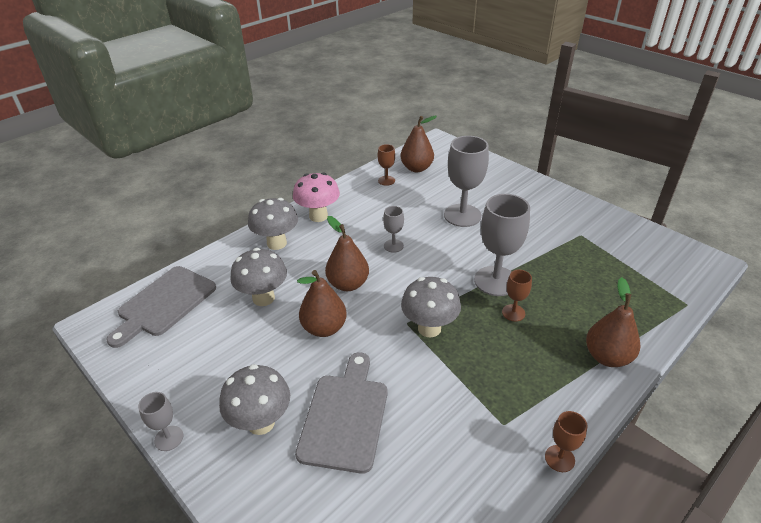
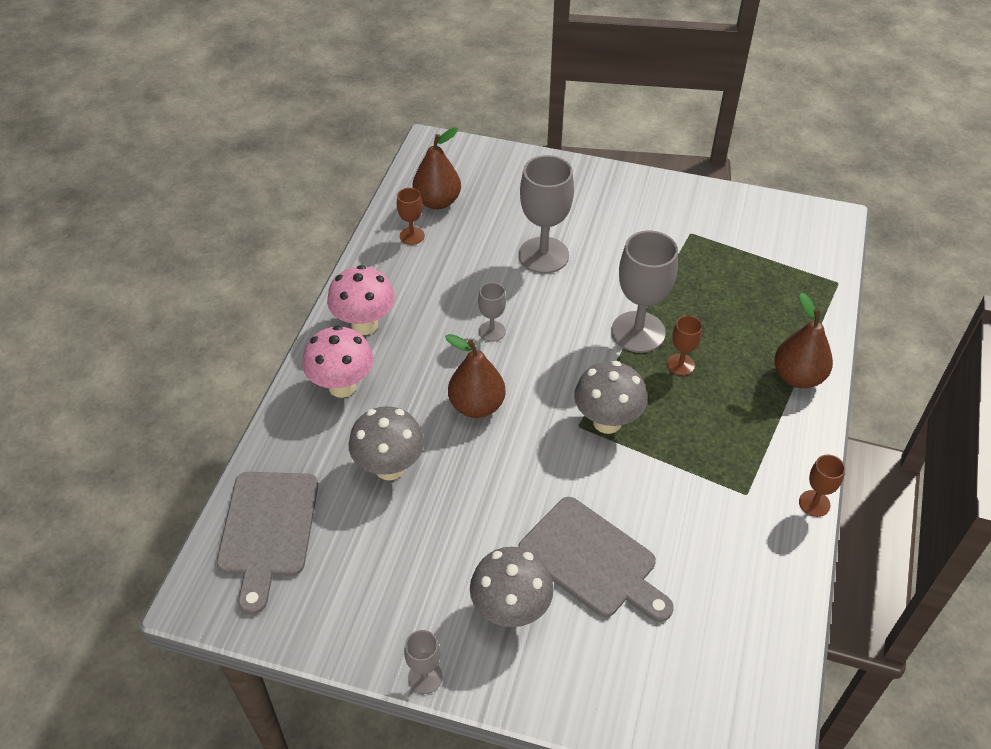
camera: 30 degrees left, 10 degrees up
grey mushroom [248,198,298,250] -> pink mushroom [302,325,374,398]
grey cutting board [295,352,388,474] -> grey cutting board turned 150 degrees clockwise [518,497,674,622]
brown pear [297,270,347,337] -> none

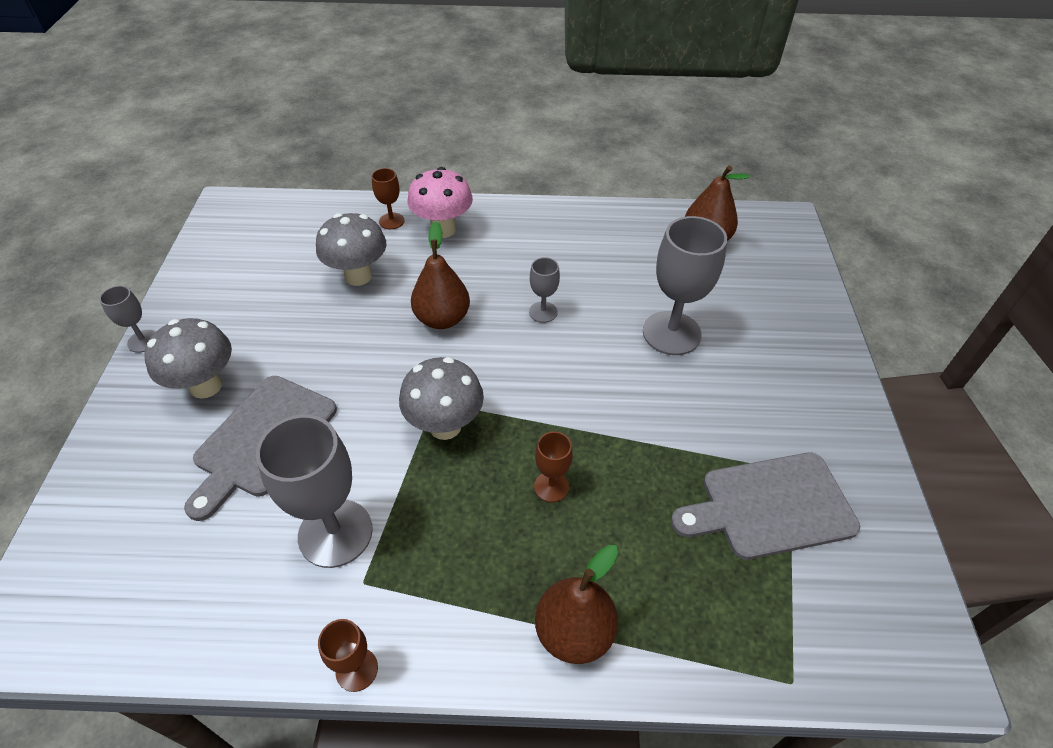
camera: 75 degrees right, 0 degrees up
grey cutting board [216,472,318,615] -> grey cutting board moved to [671,452,860,560]
pink mushroom [327,265,395,335] -> none
brown goblet [397,188,425,245] -> brown goblet moved to [372,168,405,229]
grey goblet [611,230,678,353] -> grey goblet moved to [256,415,373,568]

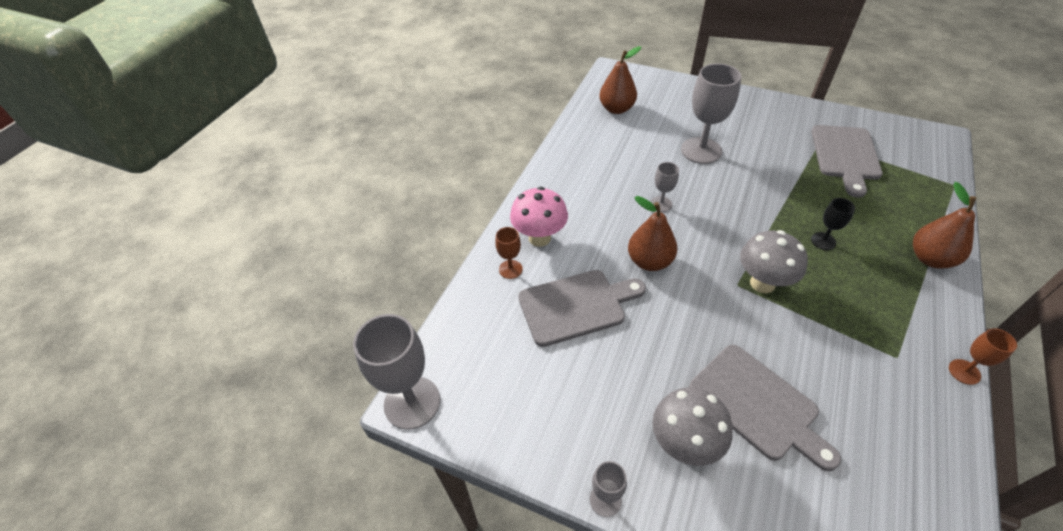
camera: 65 degrees left, 0 degrees up
grey goblet [256,415,373,568] -> grey goblet moved to [353,314,440,430]
grey mushroom [316,213,386,286] -> grey cutting board [518,270,646,347]
brown goblet [534,431,573,502] -> black goblet [811,198,855,250]

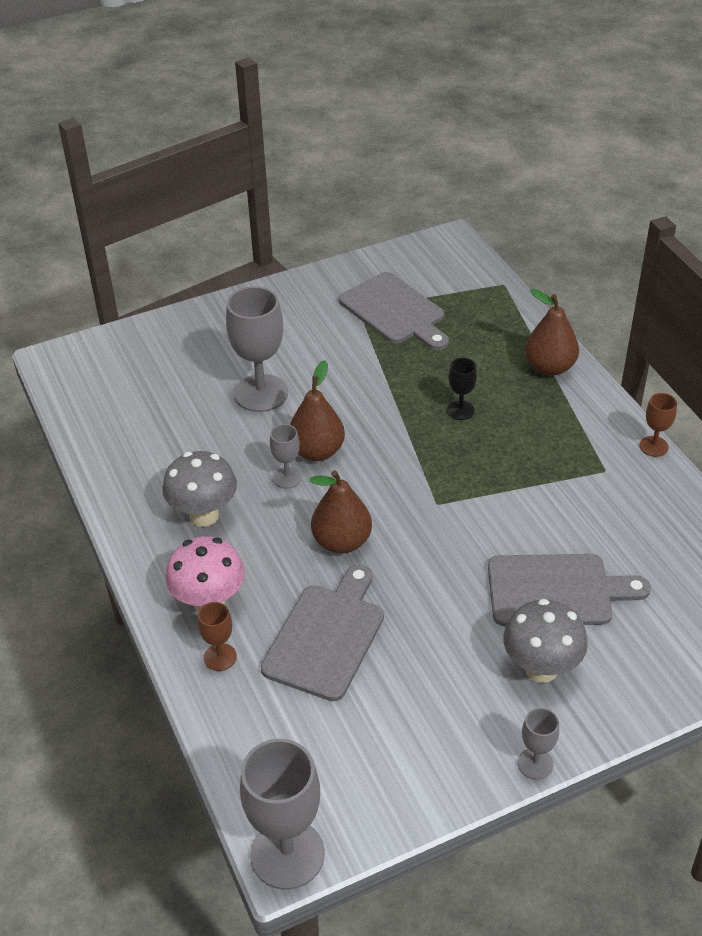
camera: 50 degrees left, 5 degrees down
brown pear [599,46,641,114] -> brown pear moved to [290,360,345,461]
grey mushroom [740,230,808,293] -> grey mushroom moved to [162,451,237,527]

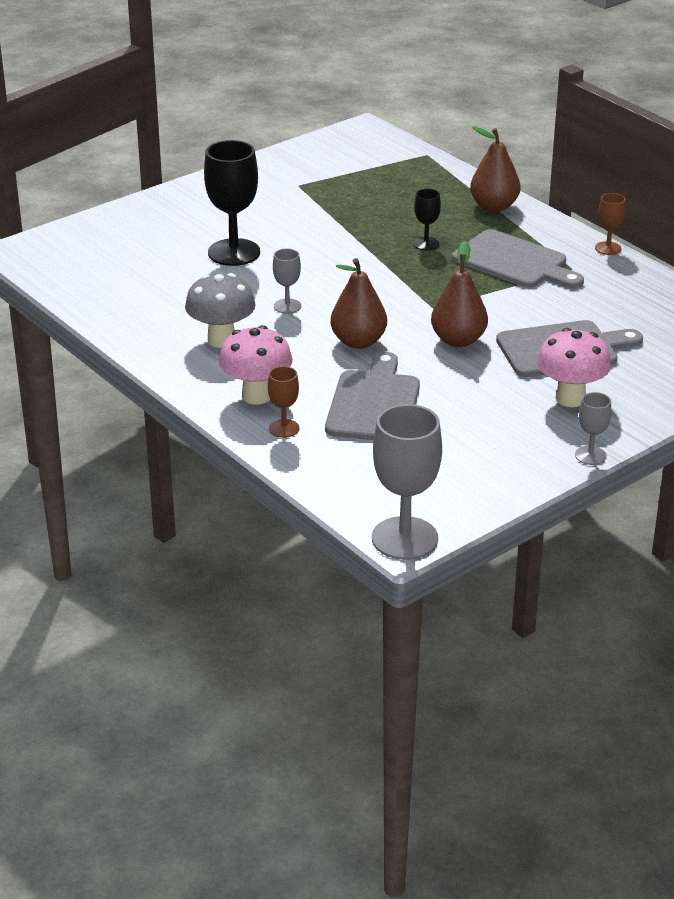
camera: 15 degrees left, 10 degrees down
grey goblet [226,286,288,412] -> black goblet [204,140,260,266]
brown pear [290,360,345,461] -> brown pear moved to [431,241,488,347]
grey cutting board [339,272,449,350] -> grey cutting board moved to [452,229,584,288]
grey mushroom [503,599,588,683] -> pink mushroom [537,328,611,407]

